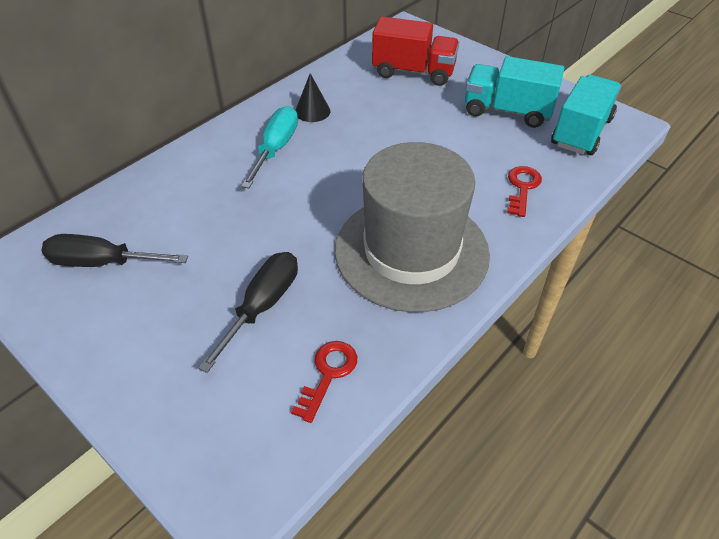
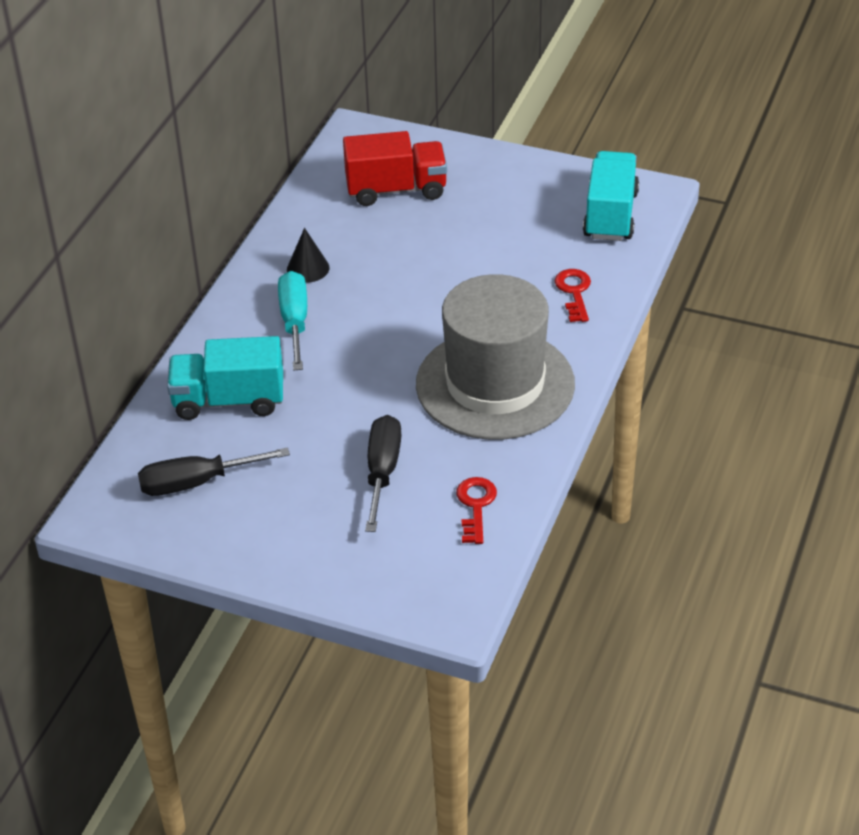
camera: 20 degrees left, 5 degrees down
turquoise truck [465,56,564,128] -> turquoise truck moved to [167,336,283,420]

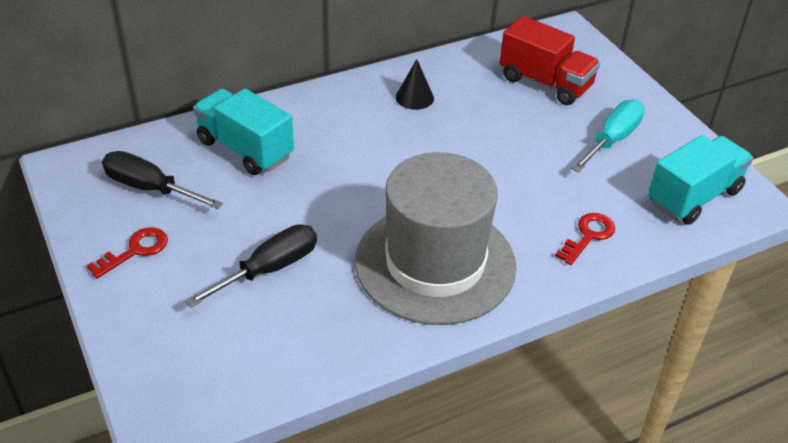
camera: 40 degrees right, 0 degrees up
turquoise screwdriver [278,271,307,370] -> turquoise screwdriver moved to [571,100,645,172]
red key [456,477,497,544] -> red key moved to [86,227,168,279]

